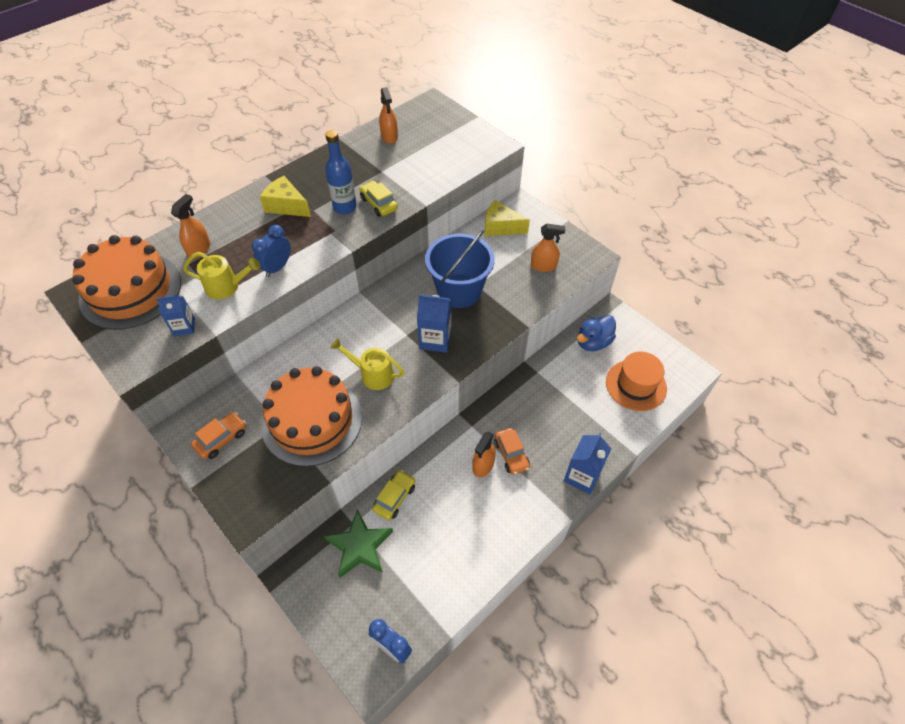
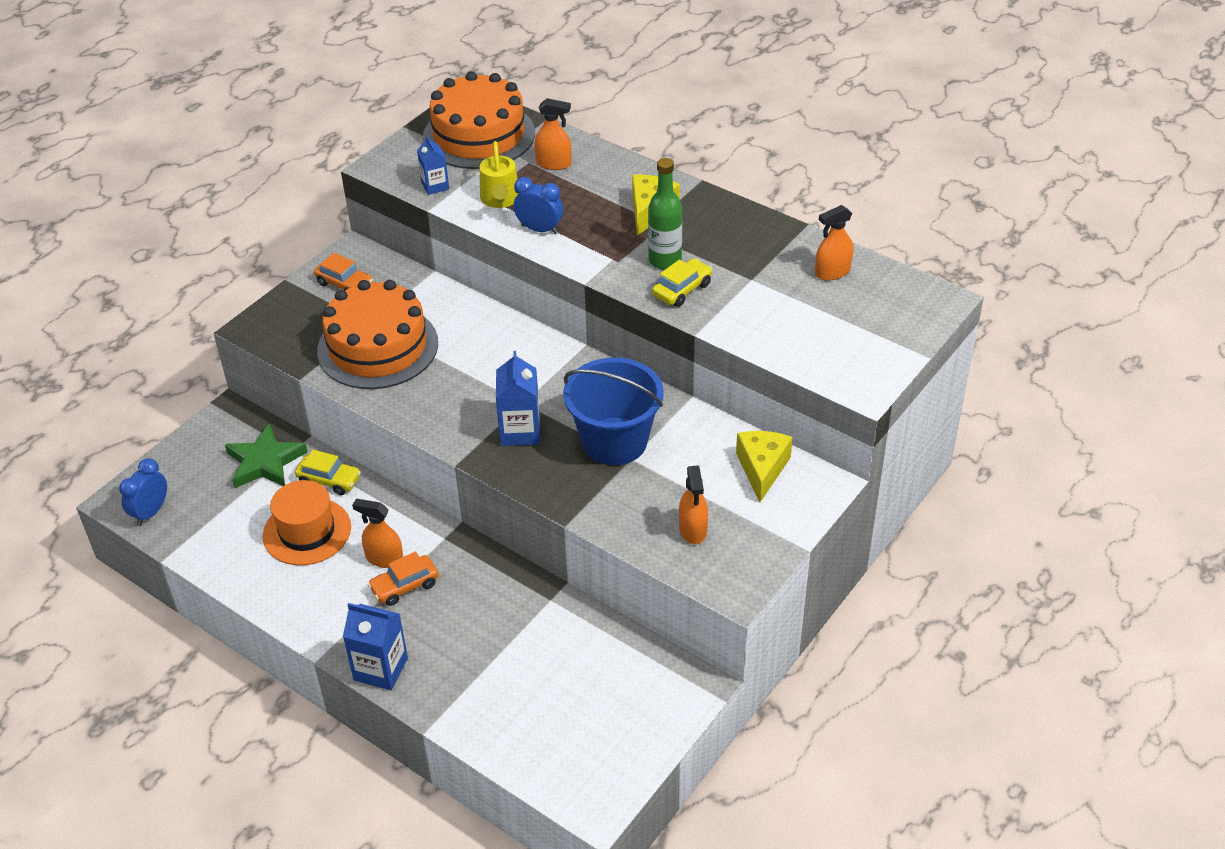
camera: 80 degrees right, 10 degrees down
blue bottle [325,130,357,214] -> green bottle [648,158,682,270]
yellow watering can [331,338,405,390] -> none
blue duck [577,315,616,351] -> none
orange hat [606,352,667,411] -> orange hat moved to [263,480,351,565]

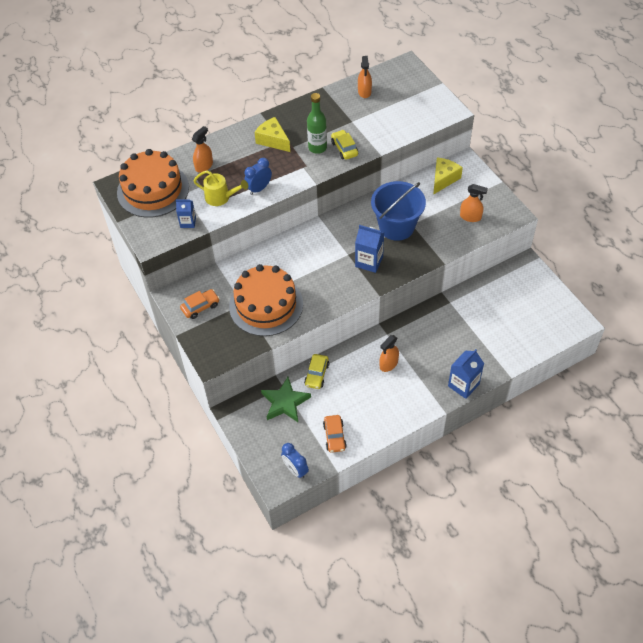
camera: 65 degrees left, 10 degrees up
orange hat [263,480,351,565] -> none
yellow car [295,450,361,495] -> yellow car turned 150 degrees clockwise [304,354,329,389]
orange car [368,552,439,606] -> orange car moved to [323,415,347,453]
yellow cheese [736,431,793,502] -> yellow cheese turned 90 degrees clockwise [433,157,463,195]

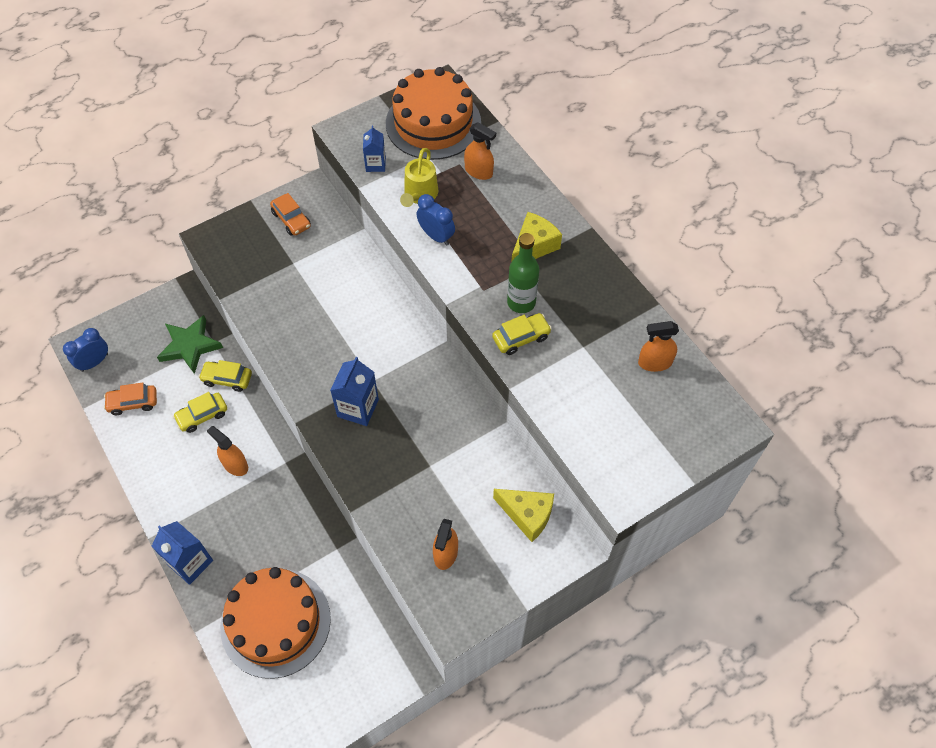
camera: 85 degrees right, 5 degrees up
orange cake [229,264,303,336] -> orange cake moved to [220,567,331,679]
blue bucket [371,181,426,241] -> none
none -> yellow car [173,392,227,433]

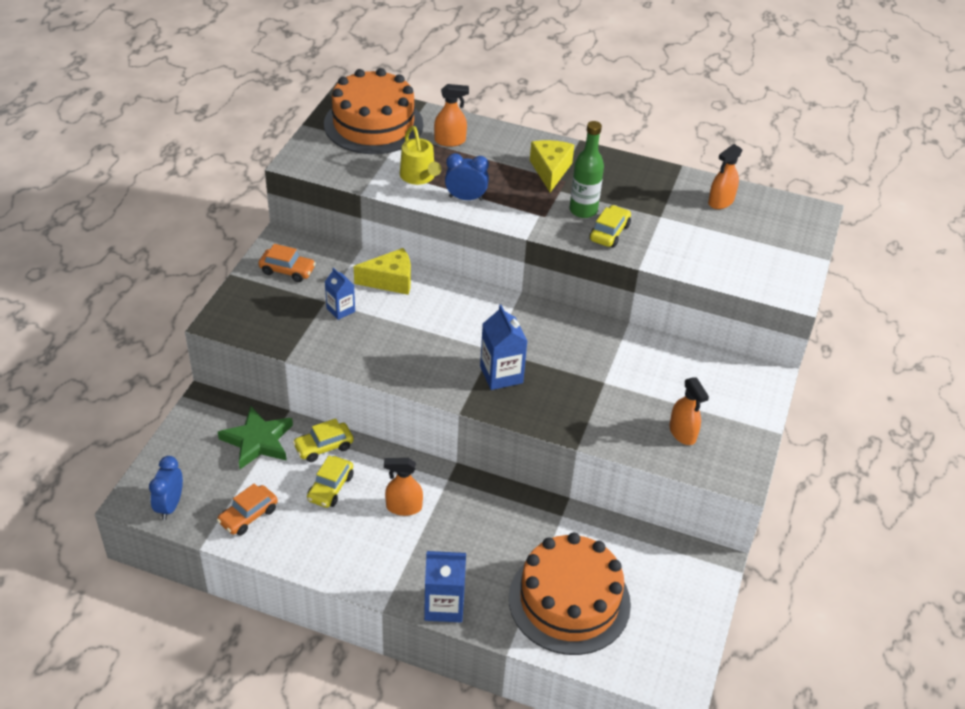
camera: 40 degrees left, 15 degrees down
blue carton [363,126,386,172] -> blue carton moved to [325,267,355,320]
yellow cheese [493,489,554,542] -> yellow cheese moved to [354,248,411,295]

